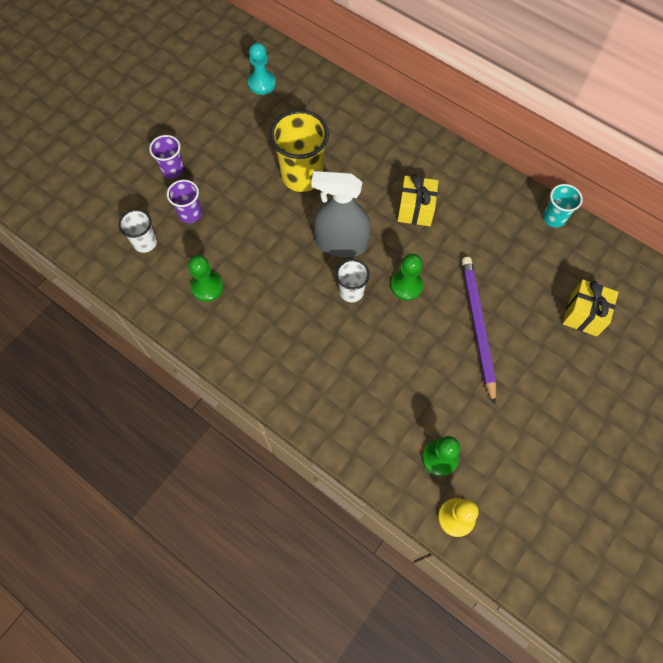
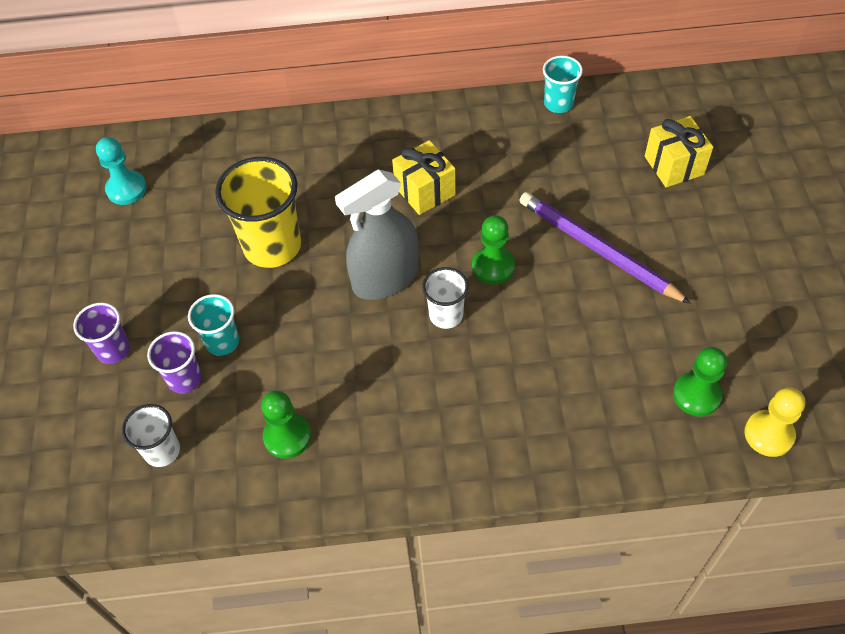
camera: 40 degrees left, 10 degrees down
none -> turquoise cup [188,294,239,356]

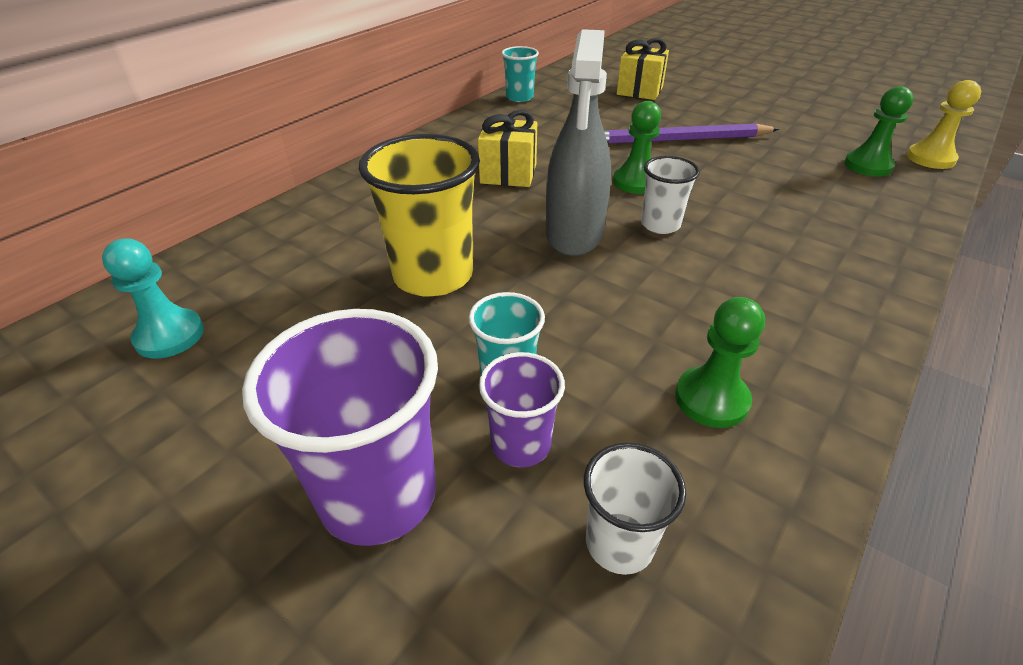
camera: 50 degrees left, 15 degrees down
purple cup [73,303,130,364] -> purple cup [242,309,438,546], size x1.82

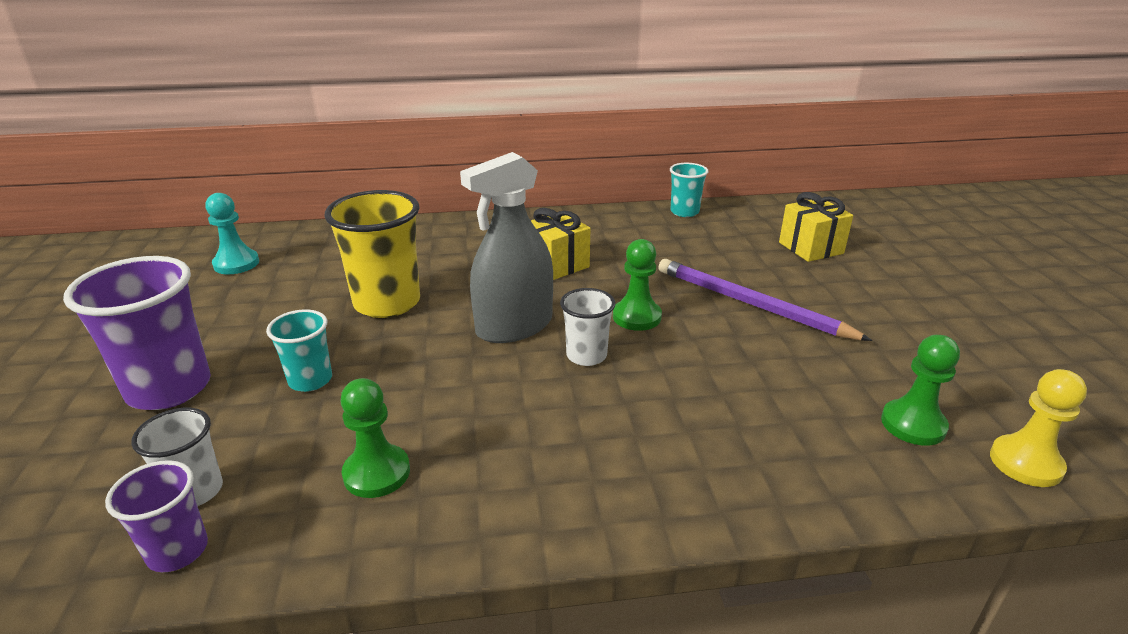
camera: 45 degrees right, 10 degrees down
purple cup [479,352,565,467] -> purple cup moved to [105,460,208,572]

